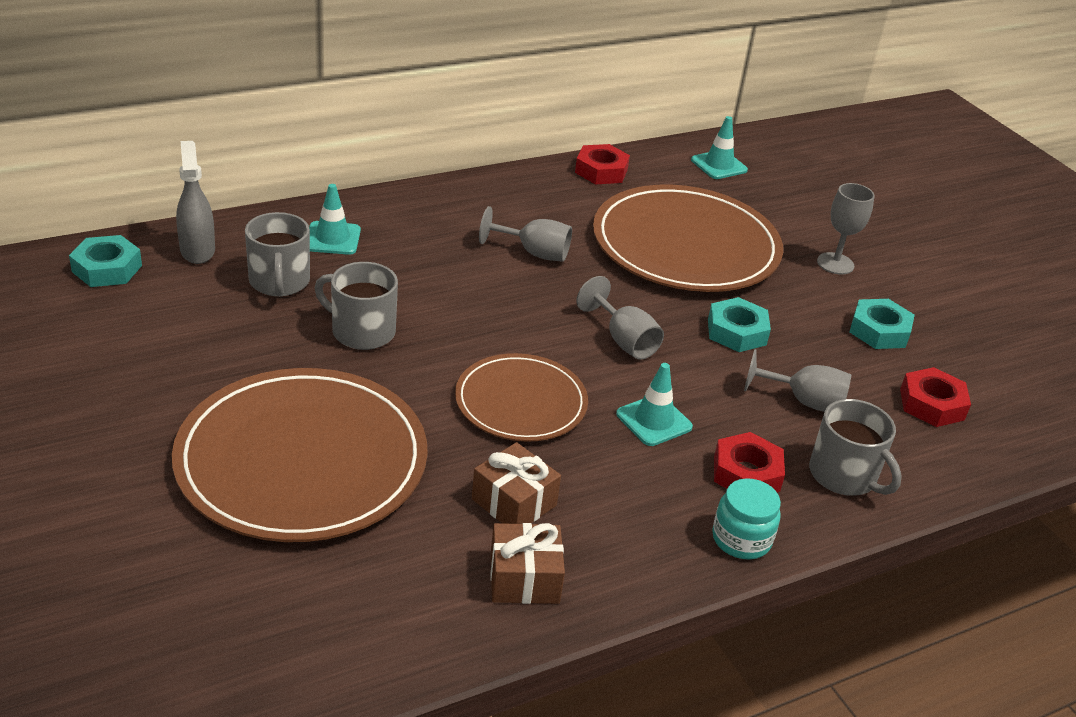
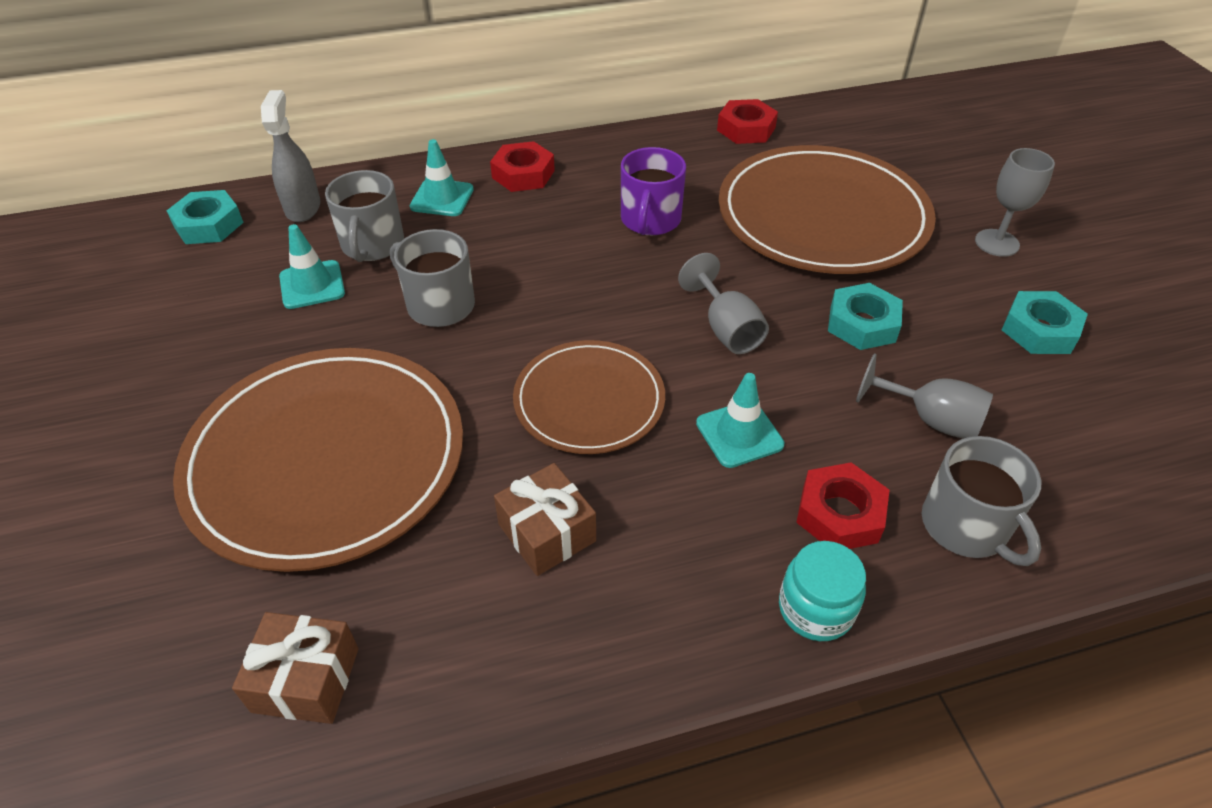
camera: 15 degrees right, 10 degrees up
grey goblet [479,206,572,262] -> purple mug [621,147,686,235]
brown gift [490,523,565,604] -> brown gift moved to [232,612,359,724]
turquoise traffic cone [691,116,748,179] -> turquoise traffic cone moved to [279,224,345,309]
red nut [900,367,971,427] -> red nut moved to [490,141,555,192]

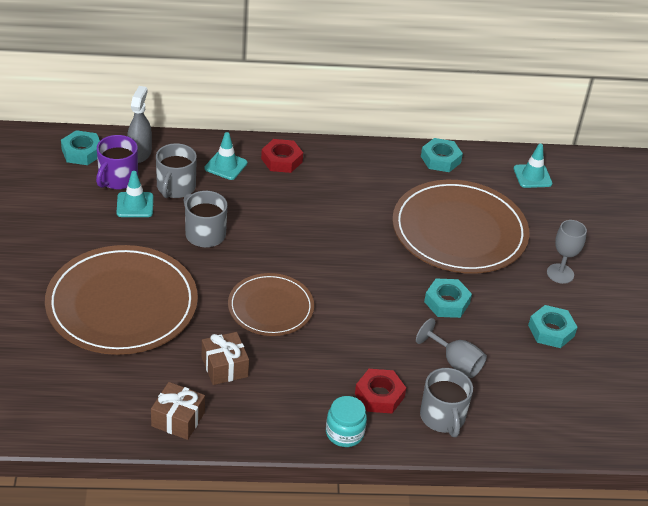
camera: 10 degrees right, 5 degrees down
brown gift [232,612,359,724] -> brown gift moved to [151,382,205,440]
purple mug [621,147,686,235] -> purple mug moved to [96,135,138,189]
grey goblet [678,253,769,354] -> none
turquoise traffic cone [696,373,784,468] -> turquoise traffic cone moved to [514,144,553,188]
red nut [717,99,778,144] -> turquoise nut [421,138,463,172]

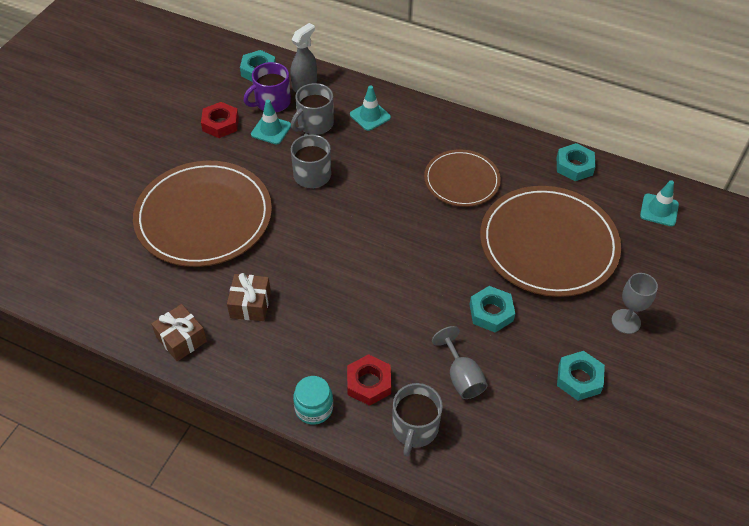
camera: 30 degrees right, 10 degrees up
brown plate [228,273,314,336] -> brown plate moved to [424,149,501,207]
red nut [261,139,303,173] -> red nut moved to [201,102,239,138]

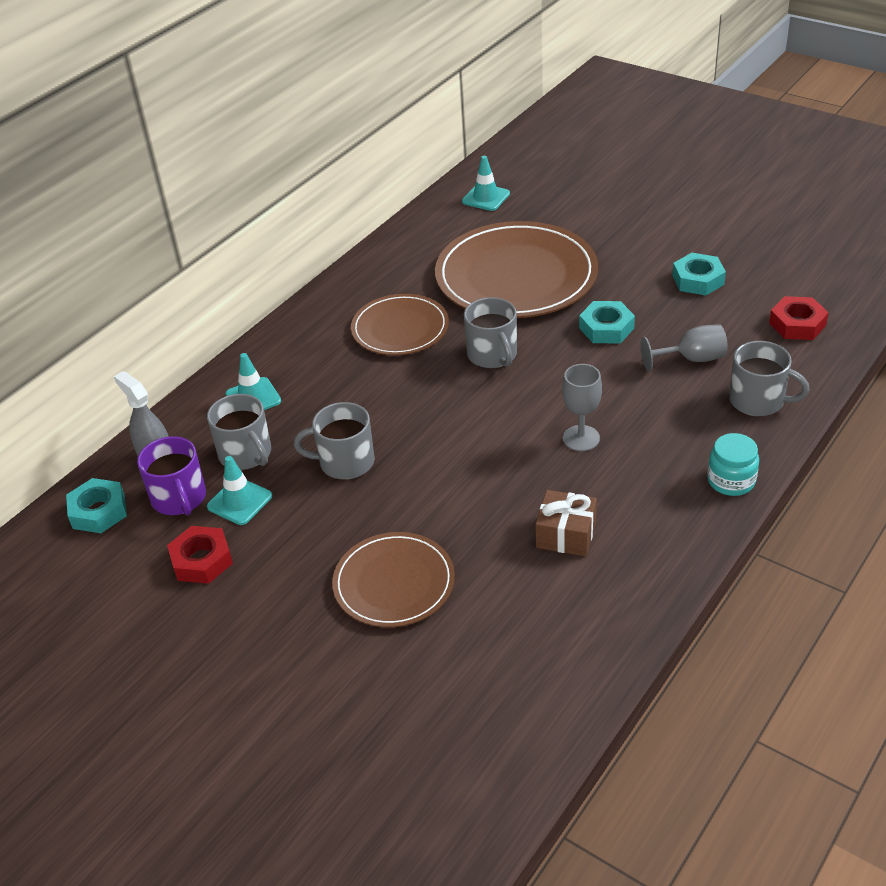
camera: 75 degrees left, 10 degrees down
brown plate [133,161,272,267] -> brown plate [332,532,455,627], size x0.58
brown gift [151,304,207,361] -> none
red nut [347,354,391,406] -> red nut moved to [769,296,829,340]
turquoise nut [557,143,596,181] -> none
grey goblet [612,273,658,334] -> grey goblet moved to [562,364,602,451]
none -> grey mug [464,297,517,368]

